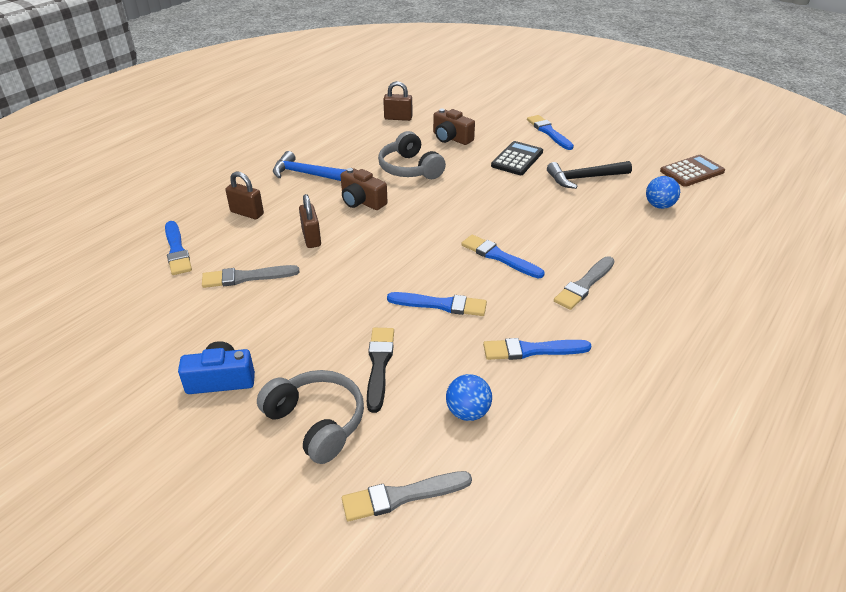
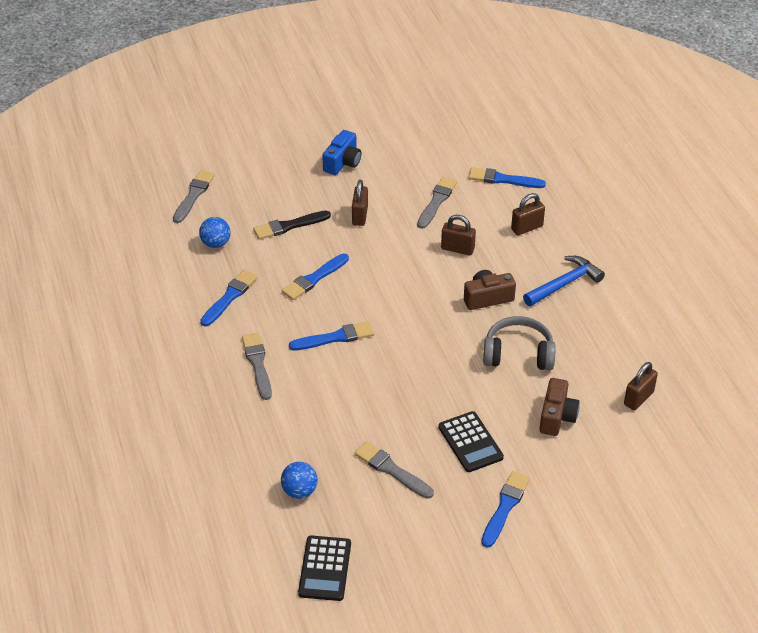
camera: 125 degrees right, 5 degrees up
grey headphones [257,370,364,464] -> none
black brush [367,328,394,413] -> black brush turned 120 degrees clockwise [253,211,331,240]
brown camera [433,109,475,145] -> brown camera turned 120 degrees clockwise [539,378,580,436]
blue brush [527,115,574,150] -> blue brush turned 75 degrees counterclockwise [481,471,530,548]
black hammer [547,161,632,189] -> grey brush [354,441,434,499]
brown calculator [660,155,725,187] -> black calculator [298,535,351,601]
none -> brown padlock [352,180,368,226]

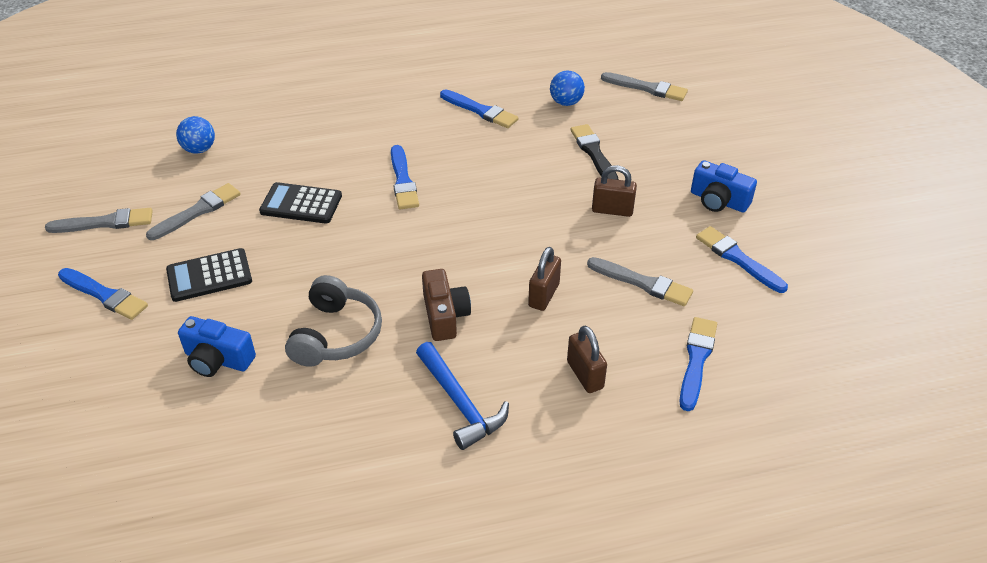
camera: 95 degrees right, 0 degrees up
grey brush [242,333,272,400] -> grey brush moved to [45,208,153,233]
blue brush [282,254,349,300] -> blue brush moved to [696,226,788,293]
black calculator [298,535,351,601] -> black calculator moved to [259,182,342,224]
brown camera [539,378,580,436] -> blue camera [178,316,256,377]
brown padlock [624,362,658,410] -> none

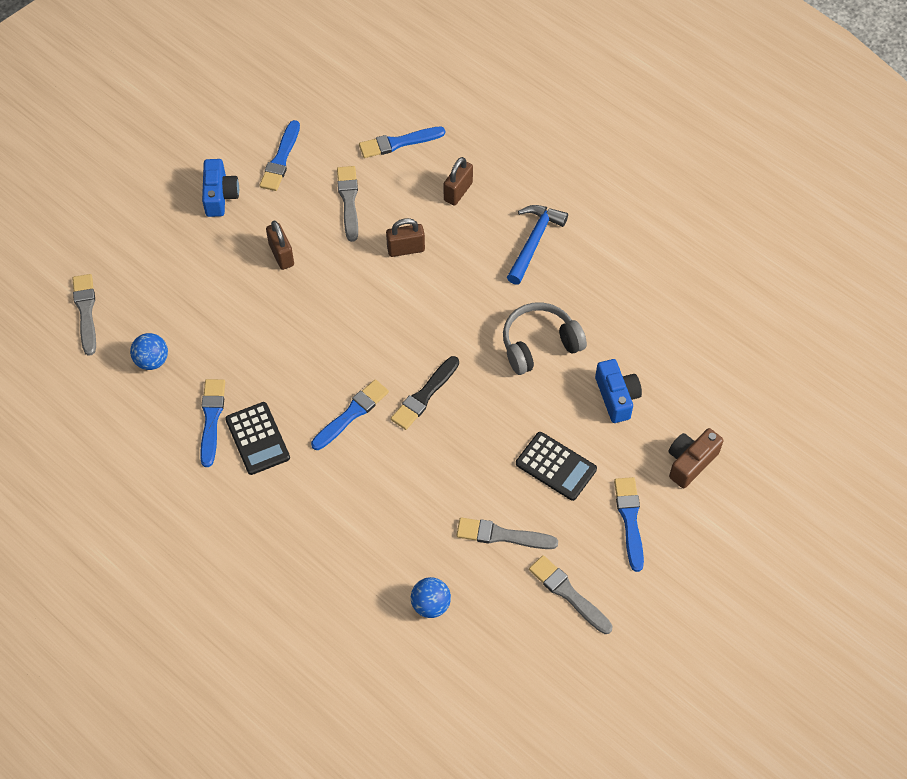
camera: 125 degrees left, 15 degrees up
black calculator [259,182,342,224] -> black calculator moved to [225,402,290,475]
brown camera [422,269,471,341] -> brown camera moved to [668,428,724,488]
black brush [570,124,619,180] -> black brush moved to [391,356,459,430]

